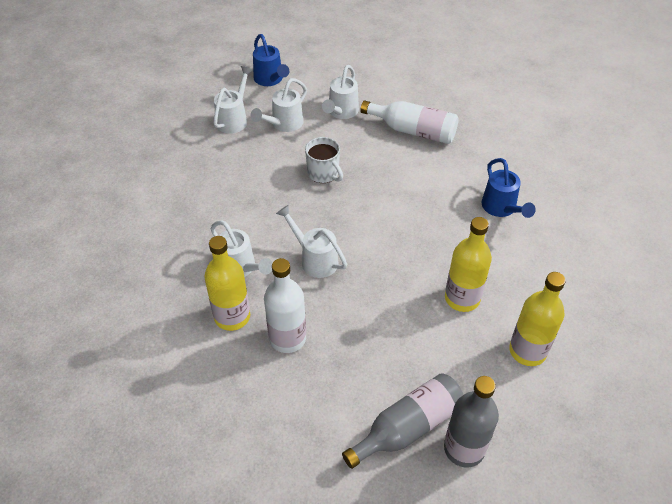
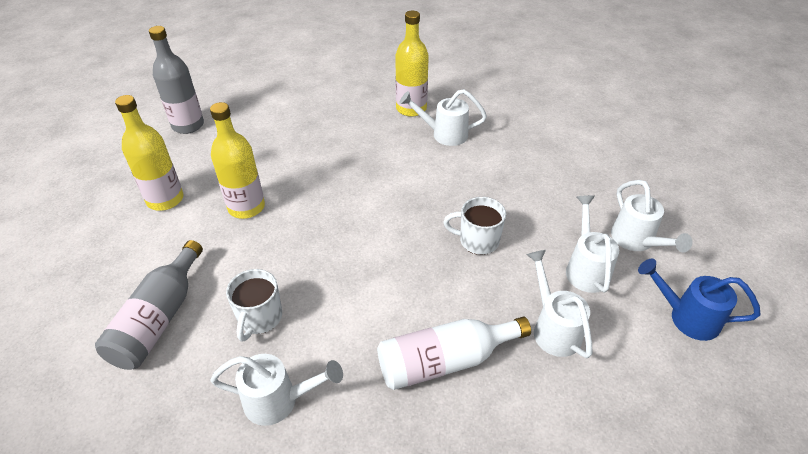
camera: 140 degrees right, 5 degrees down
white bottle [264,258,306,353] -> none
white watering can [276,205,347,278] -> white watering can moved to [210,354,343,426]
grey bottle [342,373,464,469] -> grey bottle moved to [95,240,203,370]
blue watering can [481,158,536,218] -> white mug [226,269,282,342]

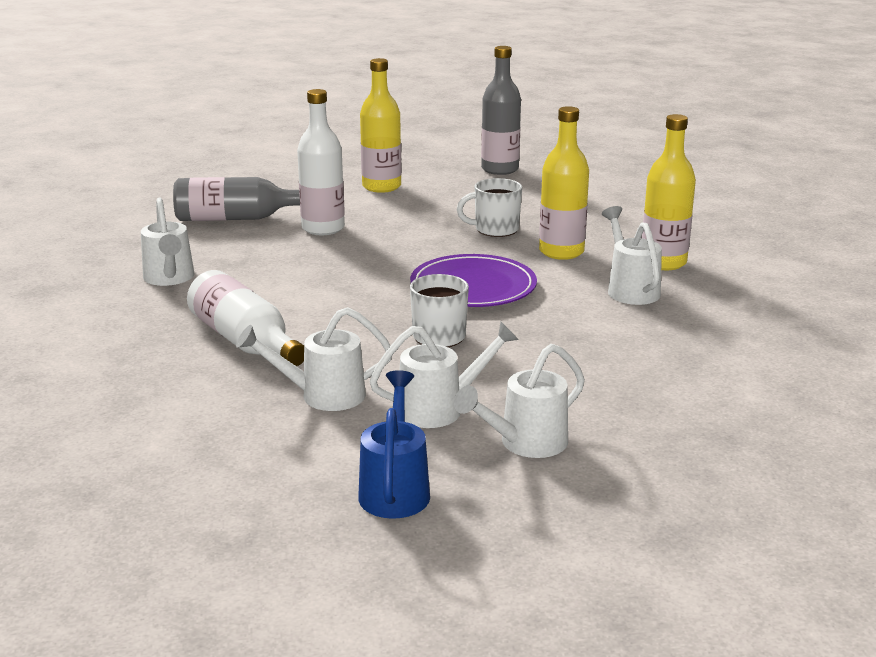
camera: 70 degrees right, 20 degrees down
yellow bottle [210,102,265,219] -> yellow bottle moved to [539,106,589,260]
white mug [226,269,282,342] -> white mug moved to [457,178,522,237]
white watering can [526,250,592,358] -> white watering can turned 150 degrees counterclockwise [236,307,392,411]
none -> white bottle [297,89,345,235]
none -> purple plate [410,254,537,307]

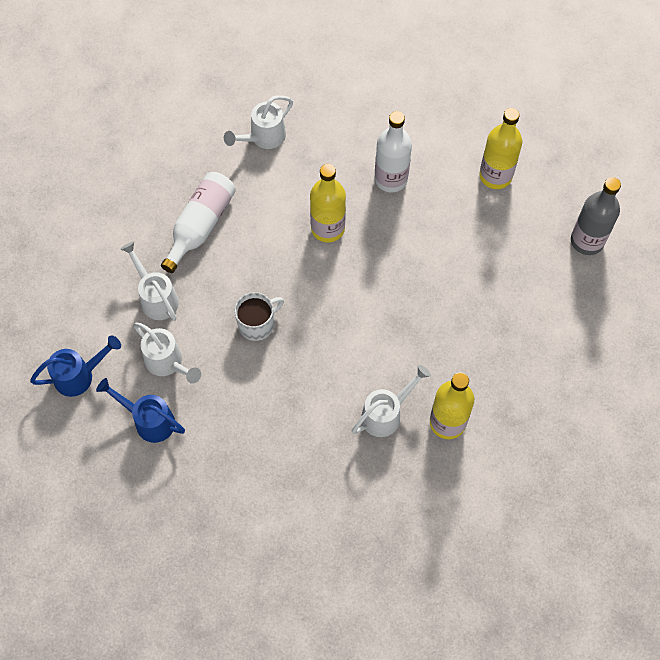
camera: 65 degrees right, 40 degrees up
grey bottle [173,177,300,221] -> none
purple plate [410,254,537,307] -> none
white watering can [454,343,585,458] -> blue watering can [96,378,185,443]
white mug [457,178,522,237] -> none
yellow bottle [539,106,589,260] -> yellow bottle moved to [310,164,346,242]

